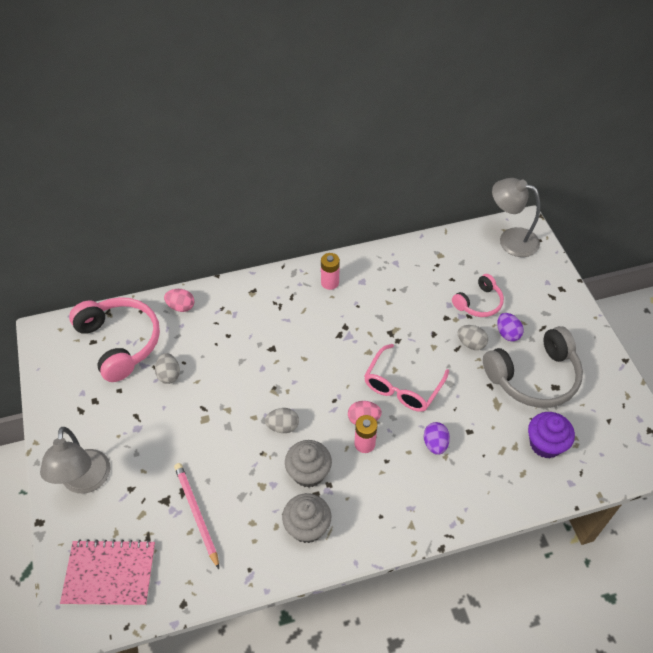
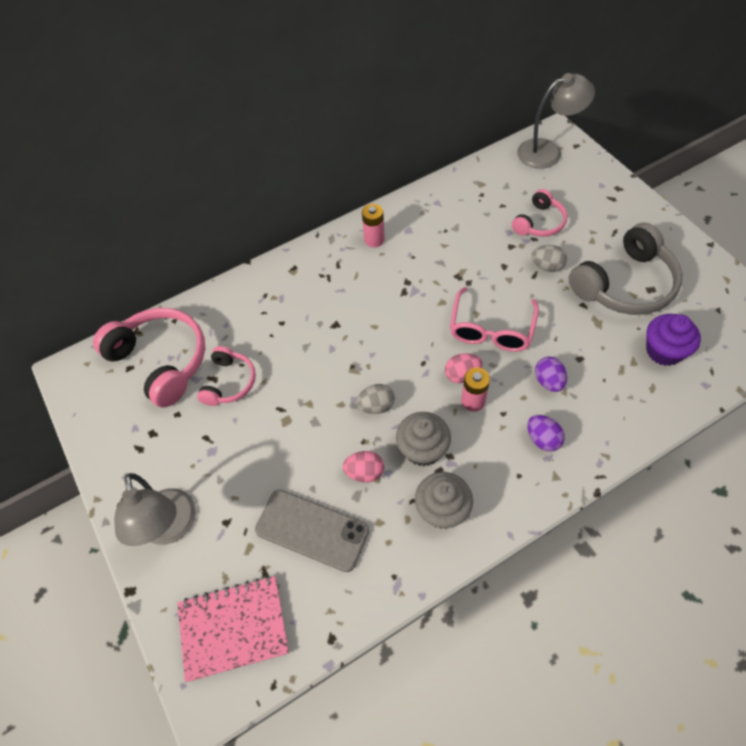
camera: 10 degrees left, 5 degrees up
grey egg [155,353,180,384] -> pink headphones [197,346,256,406]
pink egg [164,289,194,312] -> pink egg moved to [343,451,384,482]
pink pencil [174,463,219,569] -> grey phone [255,490,369,572]
grey lamp [492,178,540,257] -> grey lamp turned 150 degrees clockwise [517,73,595,169]
purple egg [497,313,524,342] -> purple egg moved to [527,415,565,452]

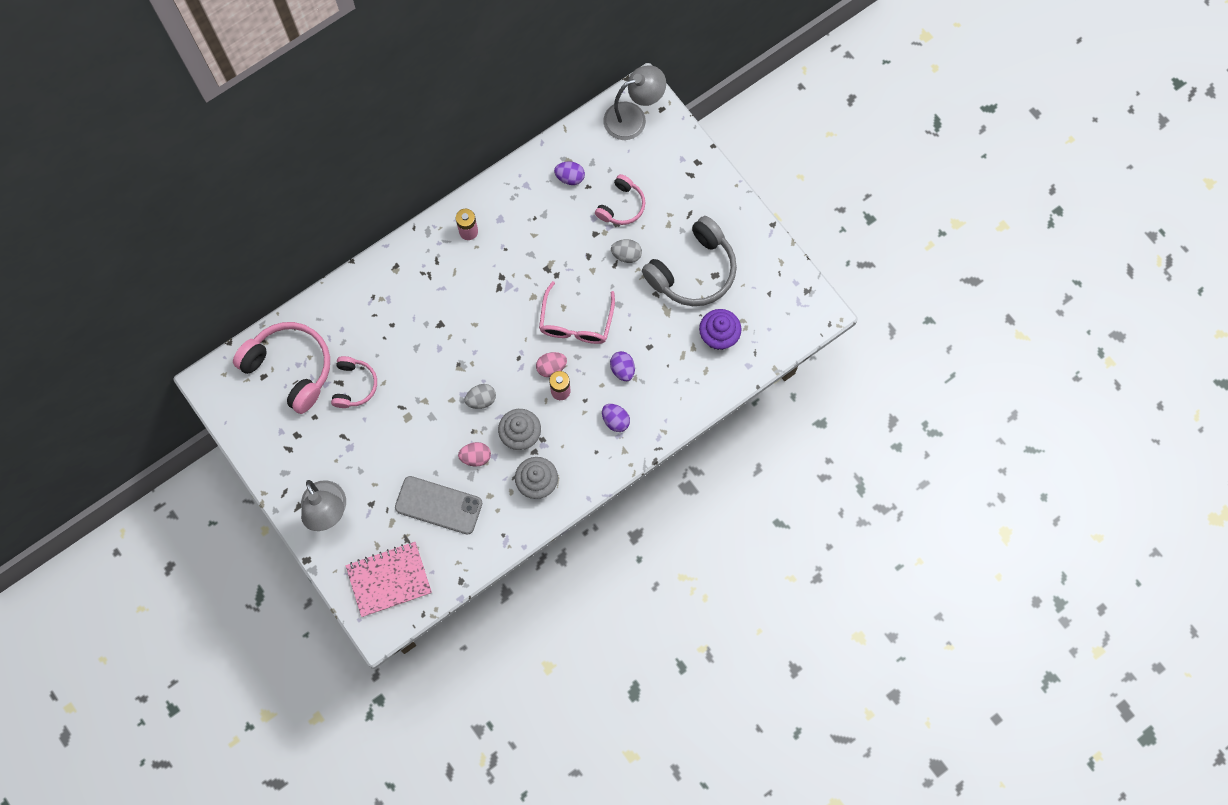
camera: 10 degrees left, 15 degrees up
none -> purple egg [554,161,585,185]

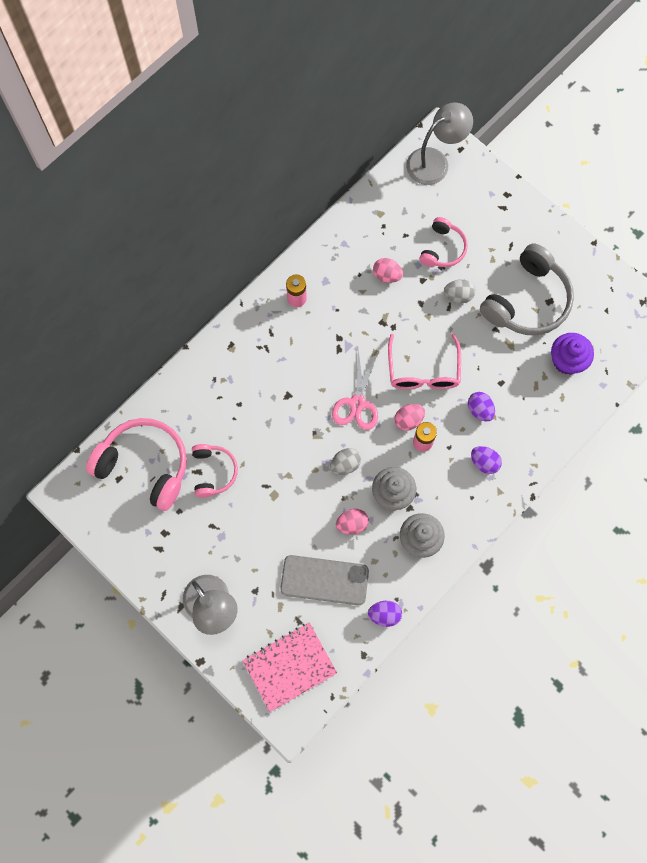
camera: 10 degrees left, 0 degrees up
purple egg [554,161,585,185] -> purple egg moved to [368,601,402,627]
none -> pink scissors [332,349,378,430]
none -> pink egg [373,258,403,283]

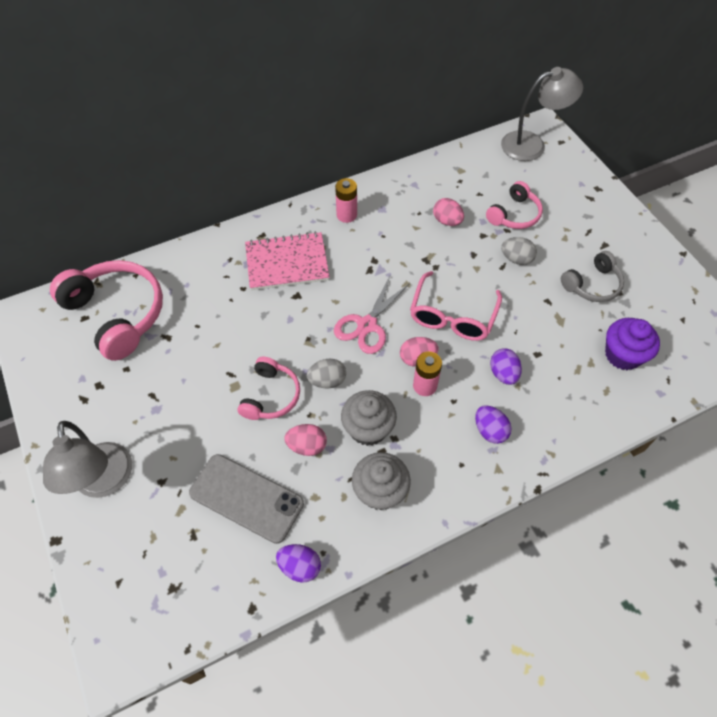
camera: 20 degrees right, 15 degrees down
pink headphones [192,444,238,498] -> pink headphones moved to [238,357,300,420]
pink notebook [242,623,337,712] -> pink notebook moved to [245,232,330,290]
grey headphones [480,244,574,335] -> grey headphones [561,251,624,302], size x0.56

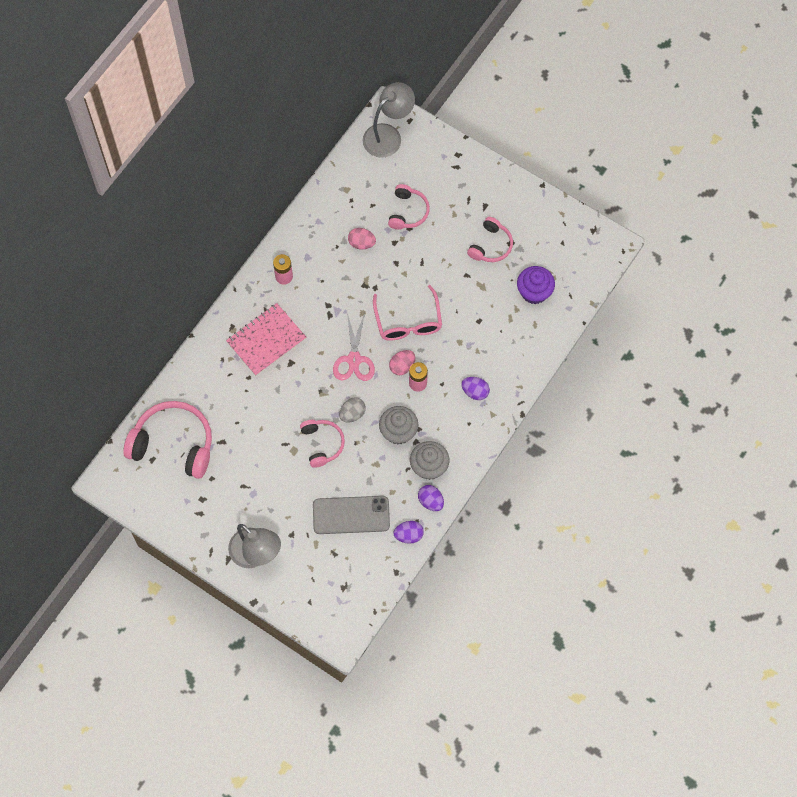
camera: 30 degrees left, 10 degrees up
pink egg [284,424,327,456] -> none
purple egg [490,348,522,385] -> purple egg moved to [418,485,444,511]
grey egg [501,237,537,265] -> none
grey headphones [561,251,624,302] -> pink headphones [467,217,513,262]

